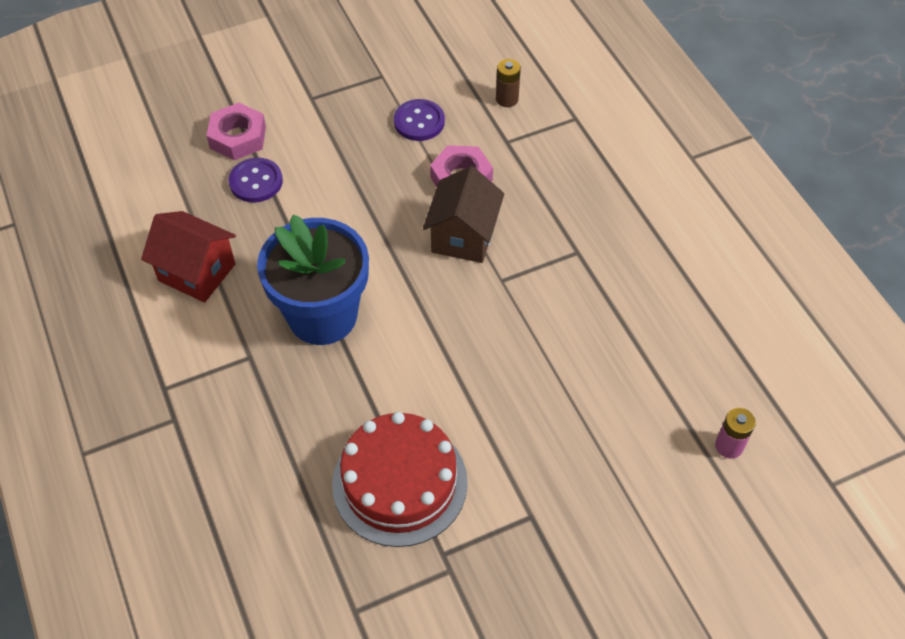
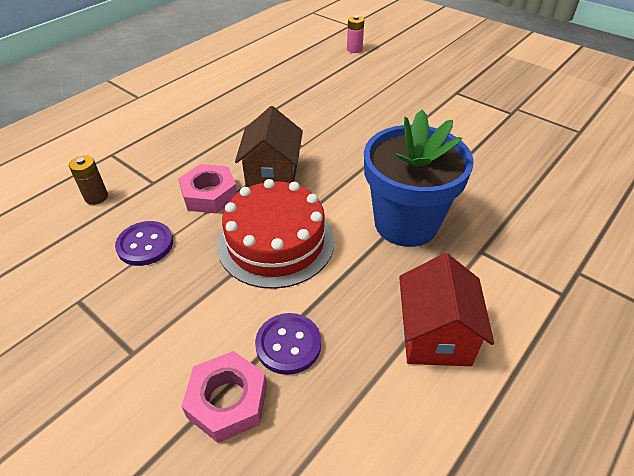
camera: 115 degrees left, 10 degrees down
red cake [332,412,468,547] -> red cake moved to [217,179,334,289]
brown house [423,166,504,263] -> brown house turned 75 degrees counterclockwise [235,106,303,187]

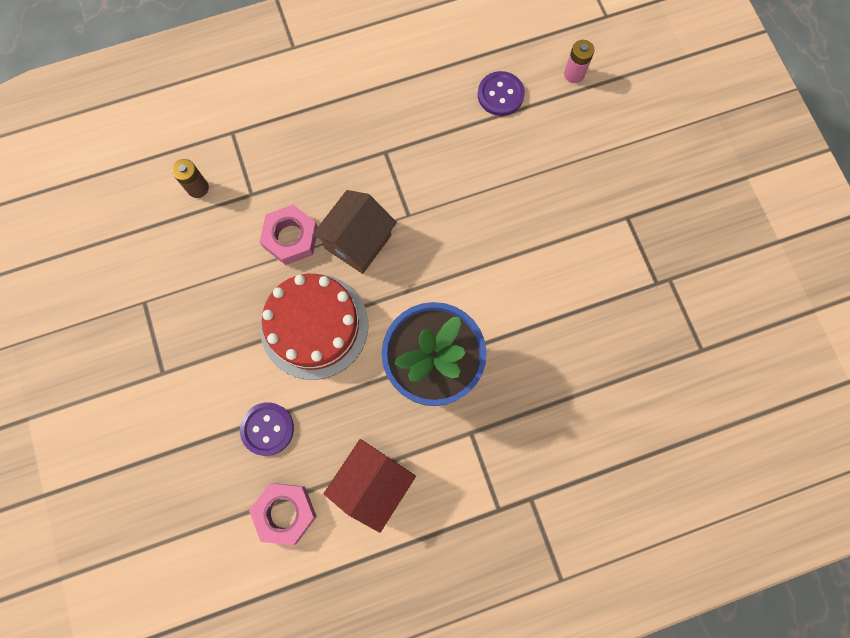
camera: 30 degrees right, 30 degrees up
purple button [115,221,173,266] -> purple button moved to [478,71,525,116]
pink nut [181,351,267,443] -> pink nut moved to [249,483,317,545]

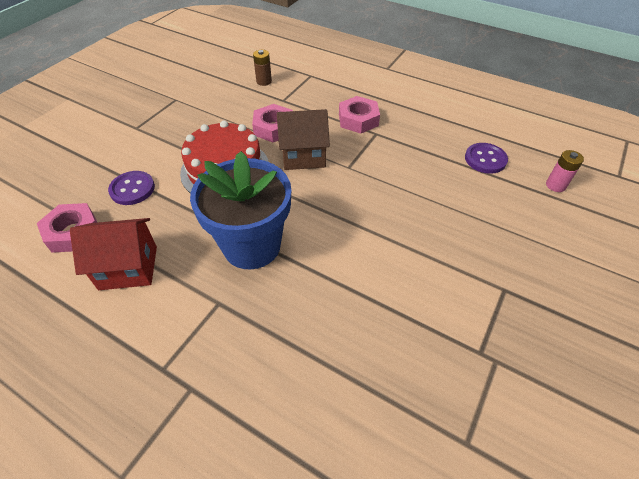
camera: 50 degrees right, 25 degrees down
none -> pink nut [339,96,380,133]

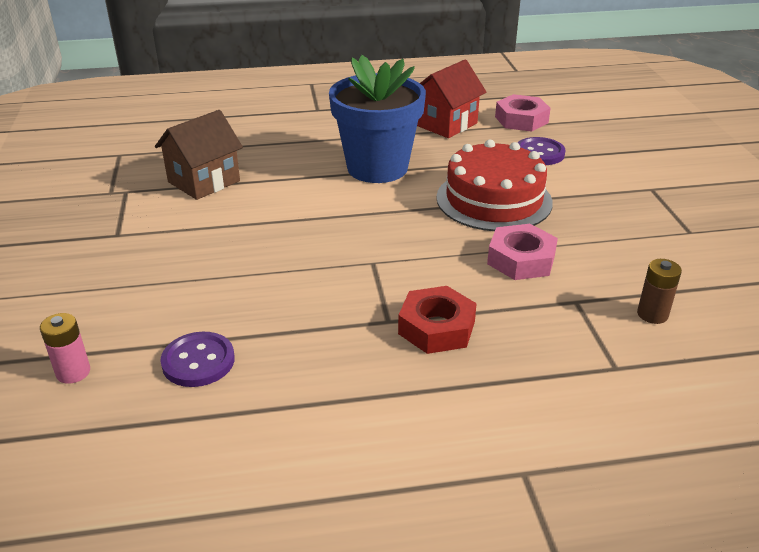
camera: 140 degrees right, 15 degrees down
brown house [277,109,330,170] -> brown house moved to [155,110,243,200]
pink nut [339,96,380,133] -> red nut [398,286,477,354]

